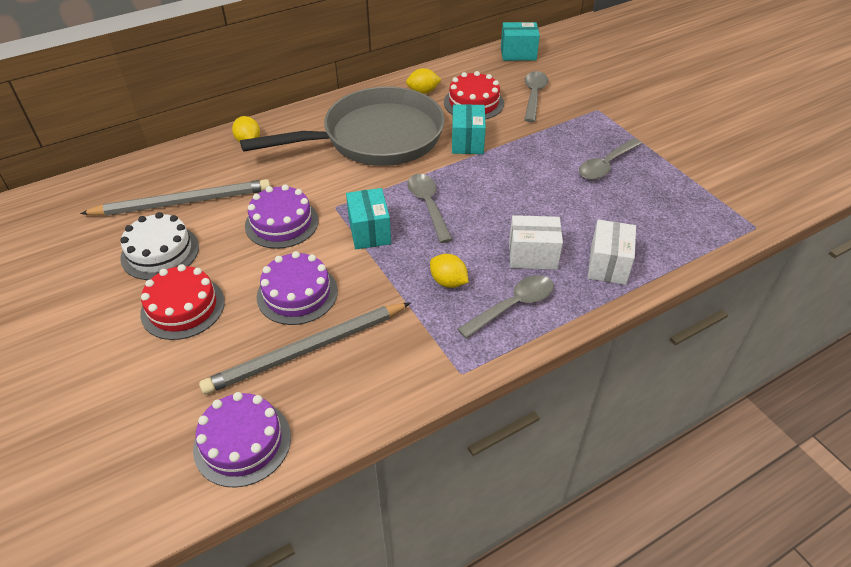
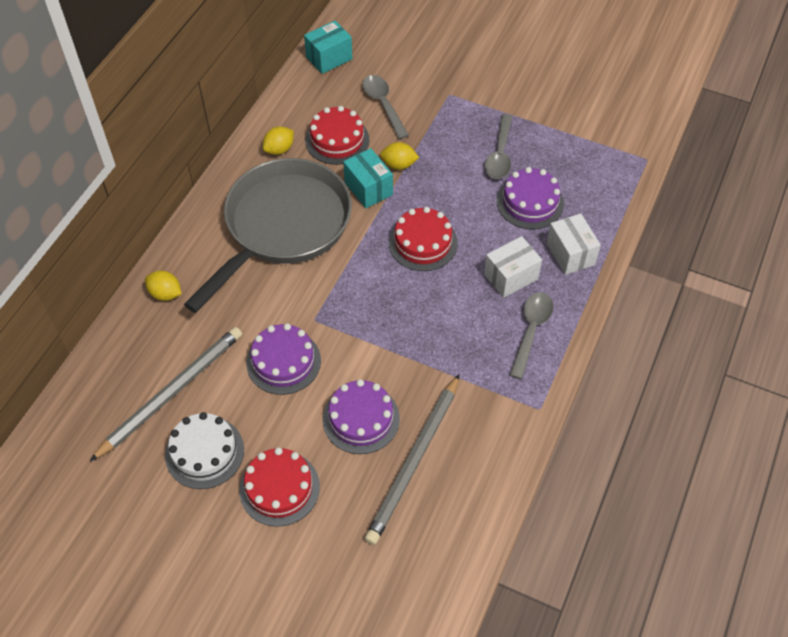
camera: 35 degrees left, 10 degrees up
purple cake [193,392,291,488] -> purple cake moved to [497,167,564,229]
turquoise box [346,188,391,249] -> none
grey spoon [407,174,453,243] -> none
yellow lemon [430,254,469,288] -> yellow lemon moved to [380,142,419,170]
none -> red cake [389,207,457,271]

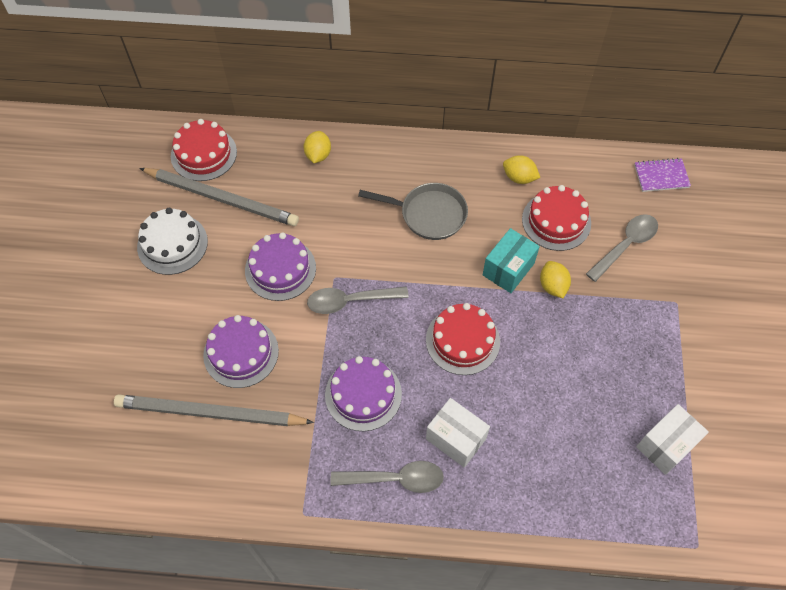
camera: 70 degrees right, 5 degrees up
grey pan [184,158,352,313] -> grey pan [358,183,468,240], size x0.51
red cake [239,447,320,527] -> red cake moved to [171,119,237,181]
turquoise box [304,21,353,74] -> purple notebook [634,158,691,192]
grey spoon [485,114,513,179] -> grey spoon moved to [307,286,409,314]
purple cake [497,167,564,229] -> purple cake moved to [325,356,402,431]
white box [546,213,601,275] -> white box moved to [636,404,709,475]

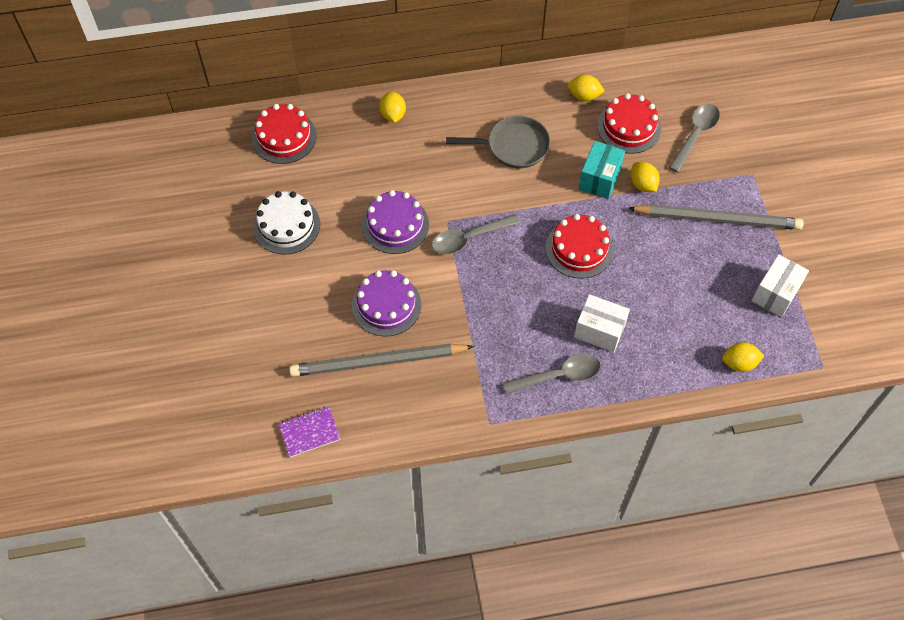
camera: 15 degrees left, 0 degrees up
grey pencil [139,168,299,226] -> grey pencil moved to [628,204,804,230]
purple cake [325,356,402,431] -> none
purple notebook [634,158,691,192] -> purple notebook moved to [278,406,341,457]
none -> yellow lemon [722,342,765,372]

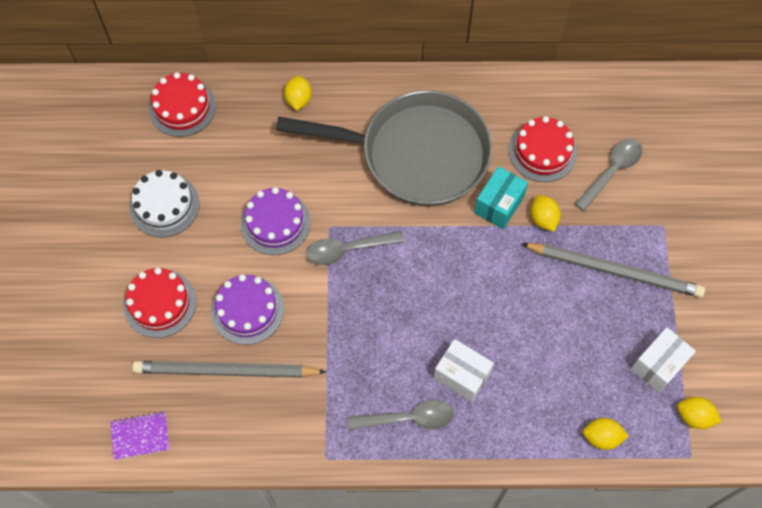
camera: 10 degrees right, 5 degrees up
grey pan [446,116,550,169] -> grey pan [276,90,492,206], size x1.95
red cake [546,214,613,279] -> red cake moved to [123,268,196,338]
yellow lemon [568,75,605,101] -> yellow lemon moved to [677,397,722,429]

